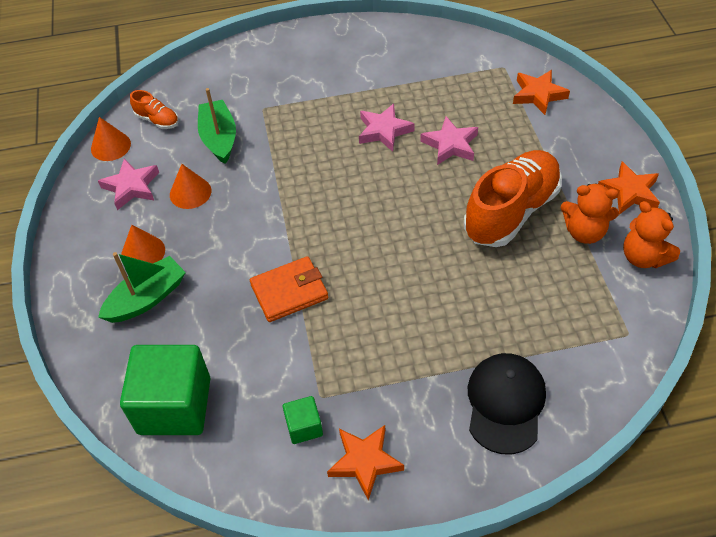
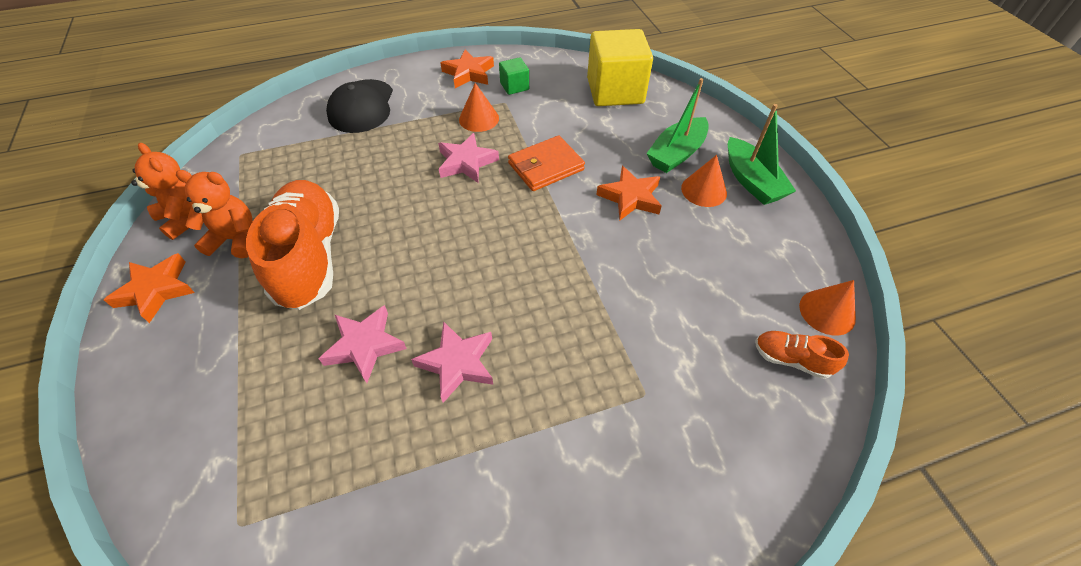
camera: 170 degrees right, 0 degrees up
pink star [98,158,159,210] -> pink star moved to [438,133,499,183]
green cube [120,345,210,435] -> yellow cube [587,29,653,106]
orange cone [170,164,211,209] -> orange cone moved to [459,83,499,132]
green boat [198,88,236,164] -> green boat moved to [728,104,796,205]
orange shoe [464,150,562,247] -> orange shoe turned 135 degrees clockwise [246,180,339,310]
orange star [513,70,570,115] -> orange star moved to [596,166,662,220]

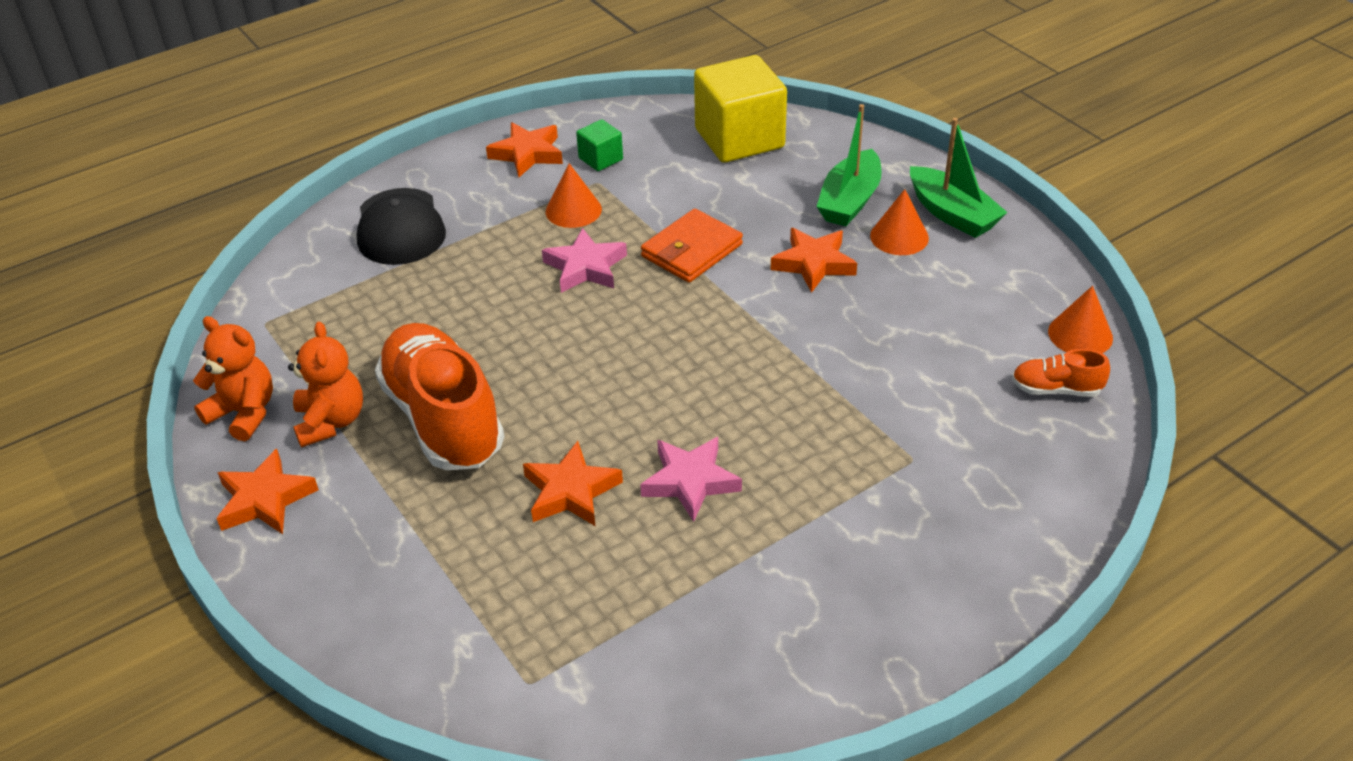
camera: 15 degrees left, 10 degrees down
orange teddy bear [176,170,252,258] -> orange teddy bear turned 90 degrees clockwise [288,321,363,447]
pink star [318,305,407,383] -> orange star [523,441,623,526]

